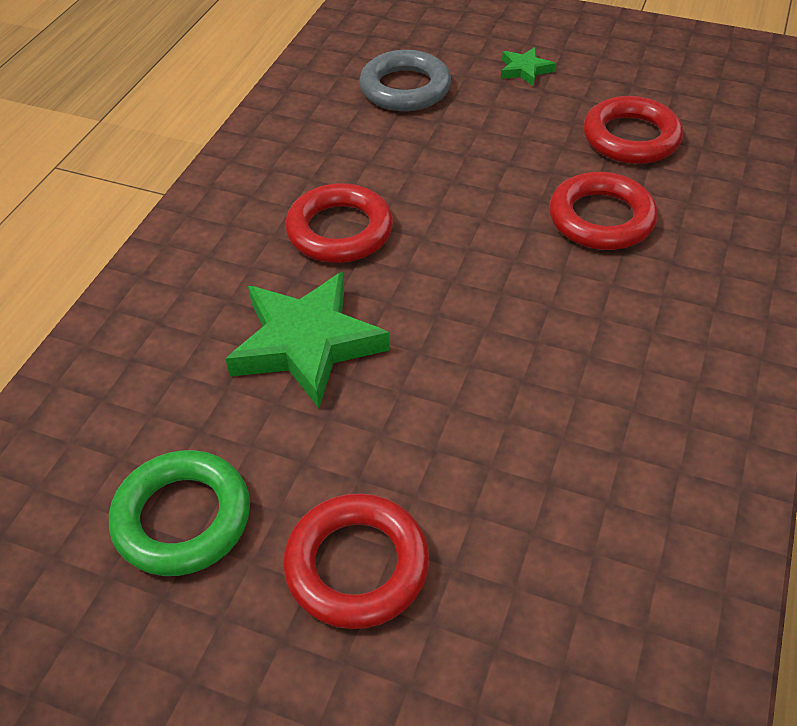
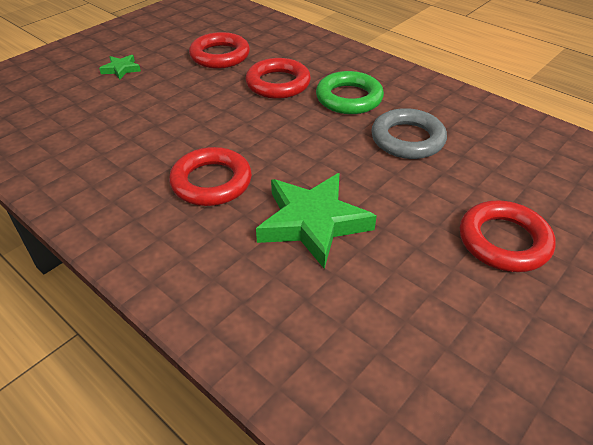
camera: 70 degrees left, 5 degrees down
green ring [109,450,250,576] -> green ring moved to [316,71,384,114]
grey ring [359,50,451,111] -> grey ring moved to [371,108,447,159]

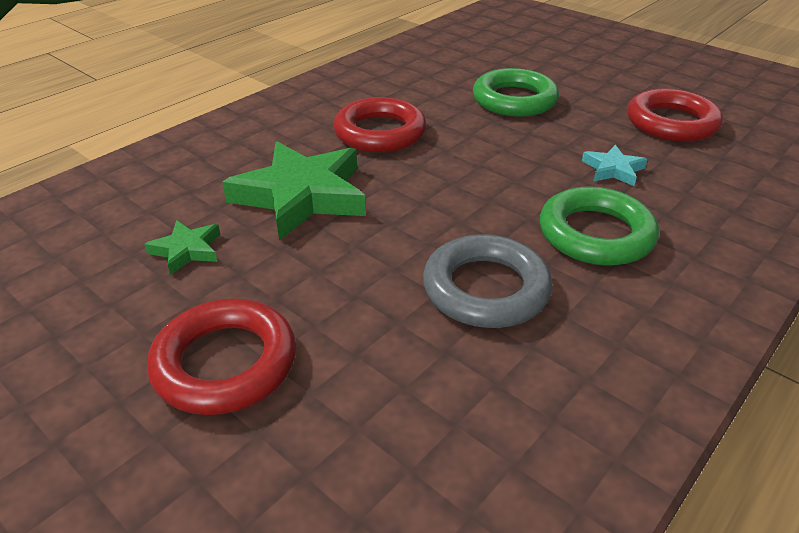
camera: 90 degrees right, 5 degrees down
green star [99,55,141,80] -> green star moved to [144,220,220,275]
red ring [245,58,311,99] -> turquoise star [582,145,648,186]
none -> green ring [473,68,559,117]

